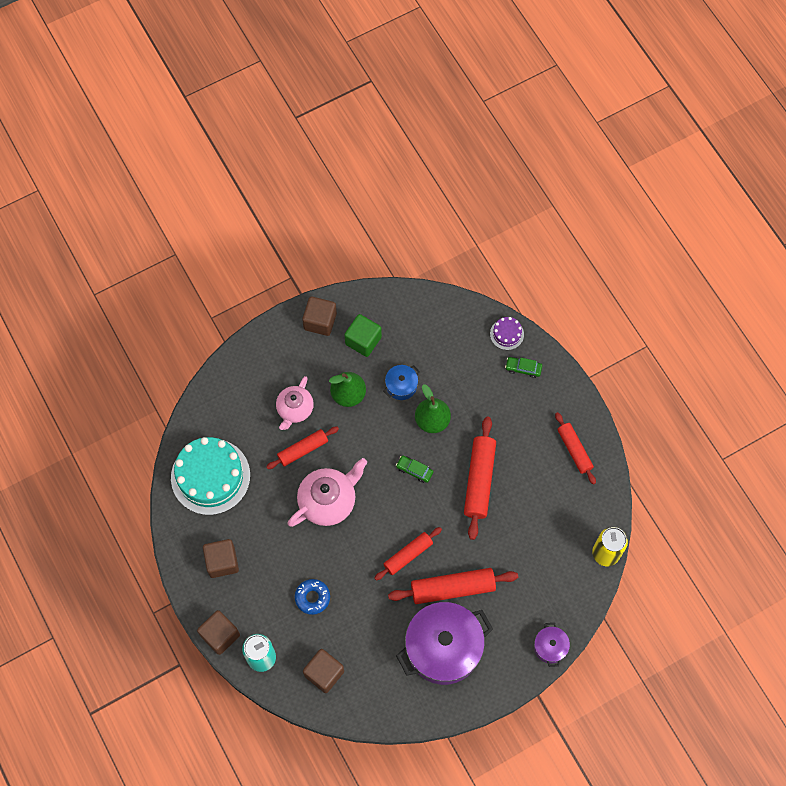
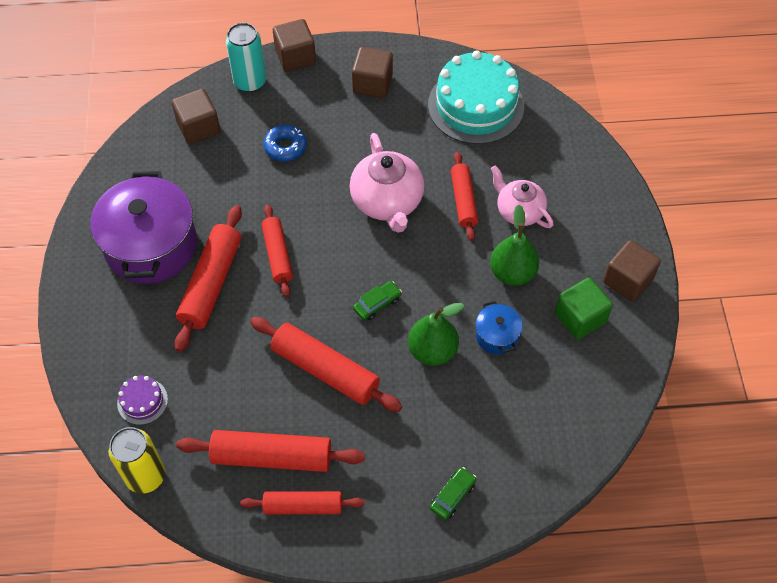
camera: 115 degrees right, 10 degrees down
purple cake [490,317,524,350] -> purple cake moved to [117,375,168,425]
purple pot [534,623,570,667] -> none
none -> red rolling pin [176,430,365,472]

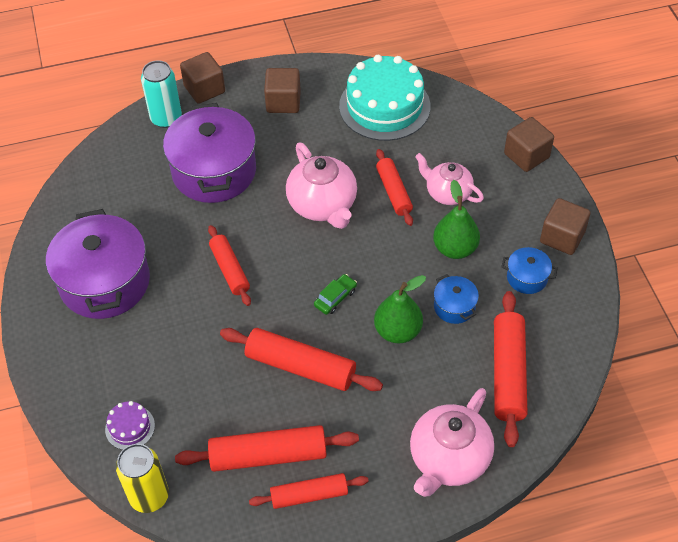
camera: 10 degrees left, 5 degrees down
brown cube [172,89,220,144] -> brown cube moved to [504,117,554,172]
red rolling pin [175,205,242,352] -> red rolling pin moved to [494,291,528,447]
blue donut [263,125,307,161] -> purple pot [163,103,256,203]
green car [430,467,477,520] -> pink teapot [410,388,494,497]
green cube [555,278,613,339] -> blue pot [501,247,558,294]

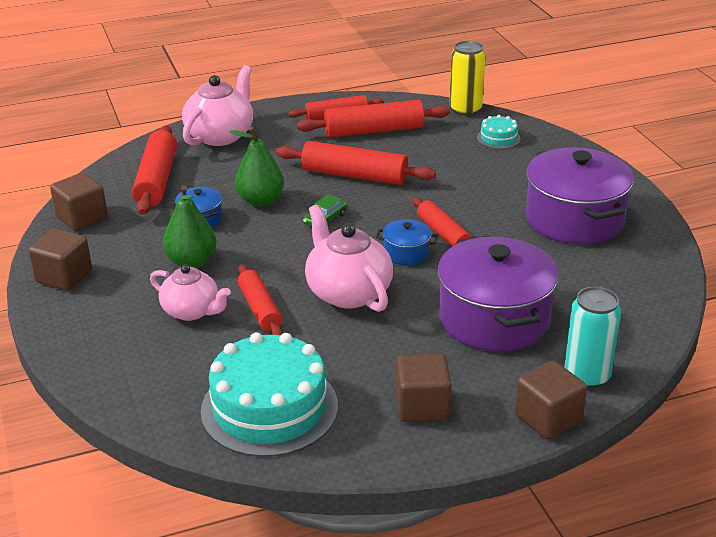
camera: 175 degrees right, 20 degrees down
purple cake [105,401,155,450] -> turquoise cake [477,115,521,149]
blue pot [501,247,558,294] -> blue pot moved to [376,219,438,265]
brown cube [504,117,554,172] -> brown cube moved to [50,172,108,231]

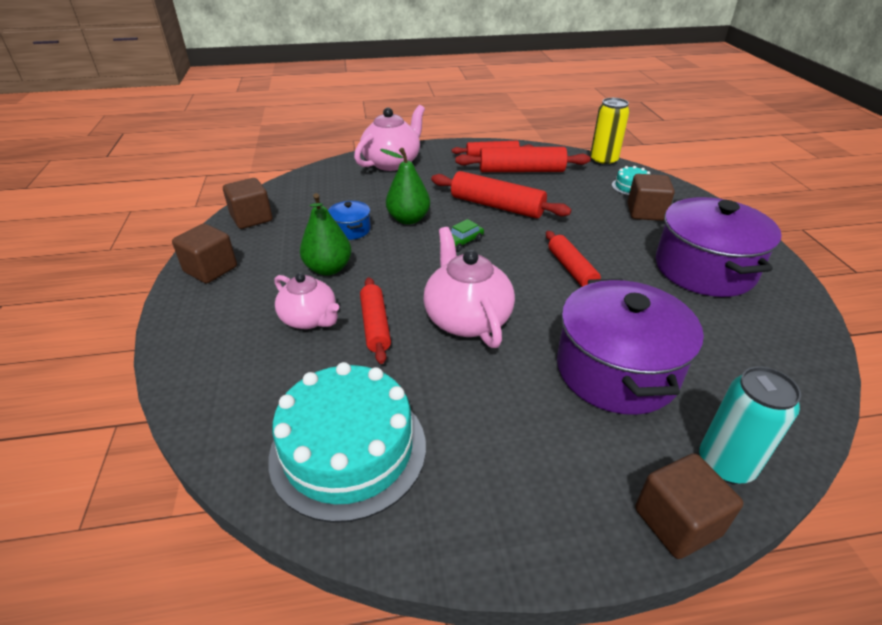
camera: 10 degrees right, 5 degrees up
red rolling pin [132,125,177,215] -> none
blue pot [376,219,438,265] -> none
brown cube [396,353,451,422] -> brown cube moved to [627,174,675,221]

